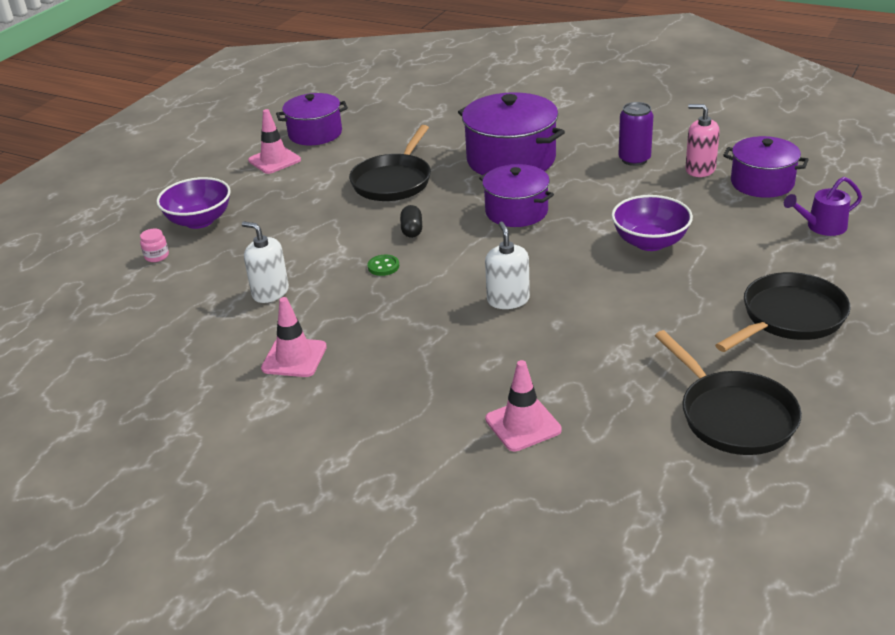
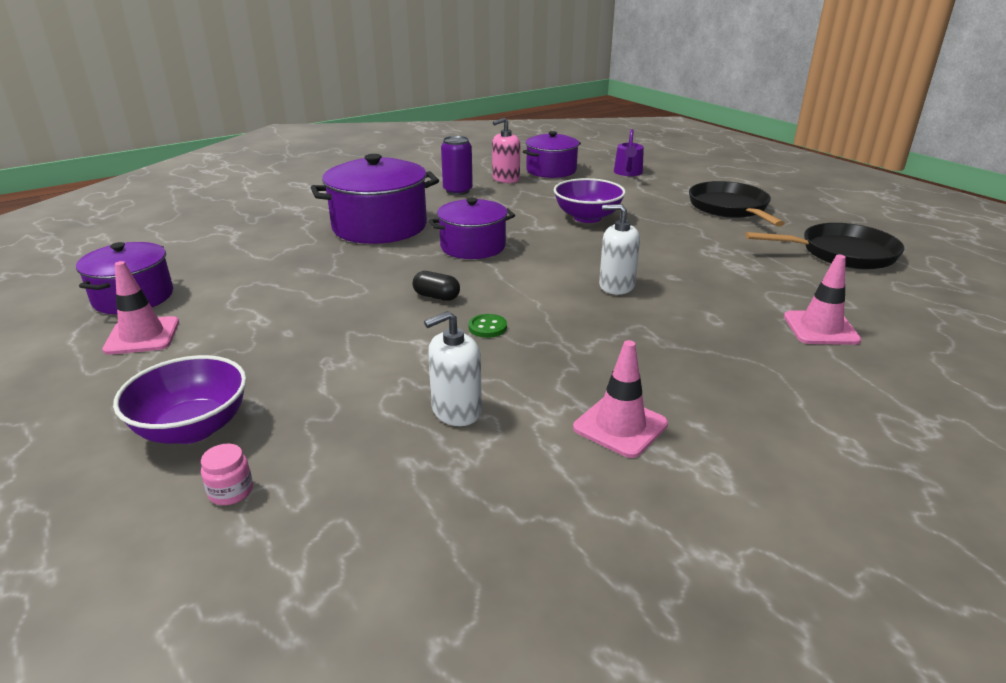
camera: 65 degrees left, 5 degrees down
black pan [349,125,431,201] -> none

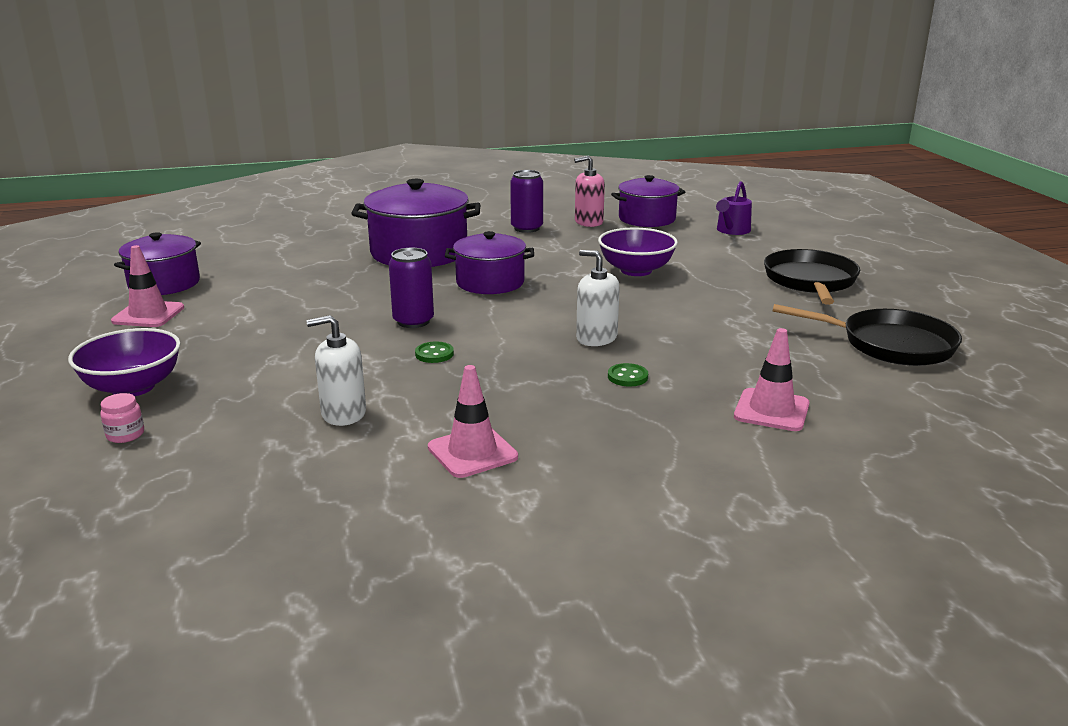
camera: 20 degrees right, 5 degrees down
black capsule [413,271,460,301] -> purple can [389,248,434,328]
none -> green button [608,363,648,387]

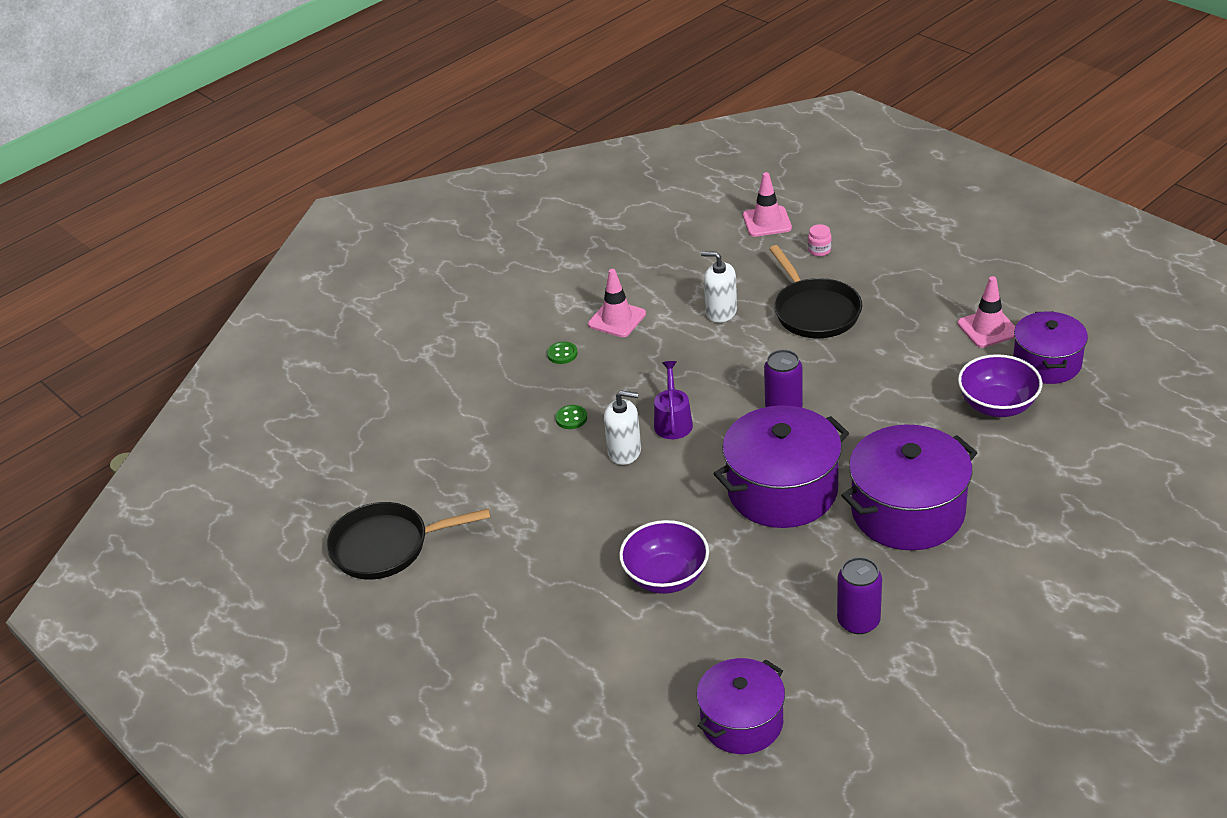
camera: 155 degrees right, 15 degrees up
purple bowl [68,328,181,396] -> purple bowl moved to [958,354,1042,417]
white soap dispenser [306,315,366,426] -> white soap dispenser turned 120 degrees counterclockwise [701,251,737,323]
green button [415,342,454,363] -> green button moved to [547,341,578,364]
purple pot [445,231,534,294] -> purple pot [713,405,849,528], size x1.54
pink soap dispenser [574,155,605,227] -> none
purple watering can [716,181,752,235] -> purple watering can moved to [654,361,693,439]
pink traffic cone [734,328,810,431] -> pink traffic cone moved to [743,172,792,237]
black pan [764,249,860,305] -> black pan moved to [769,245,862,338]

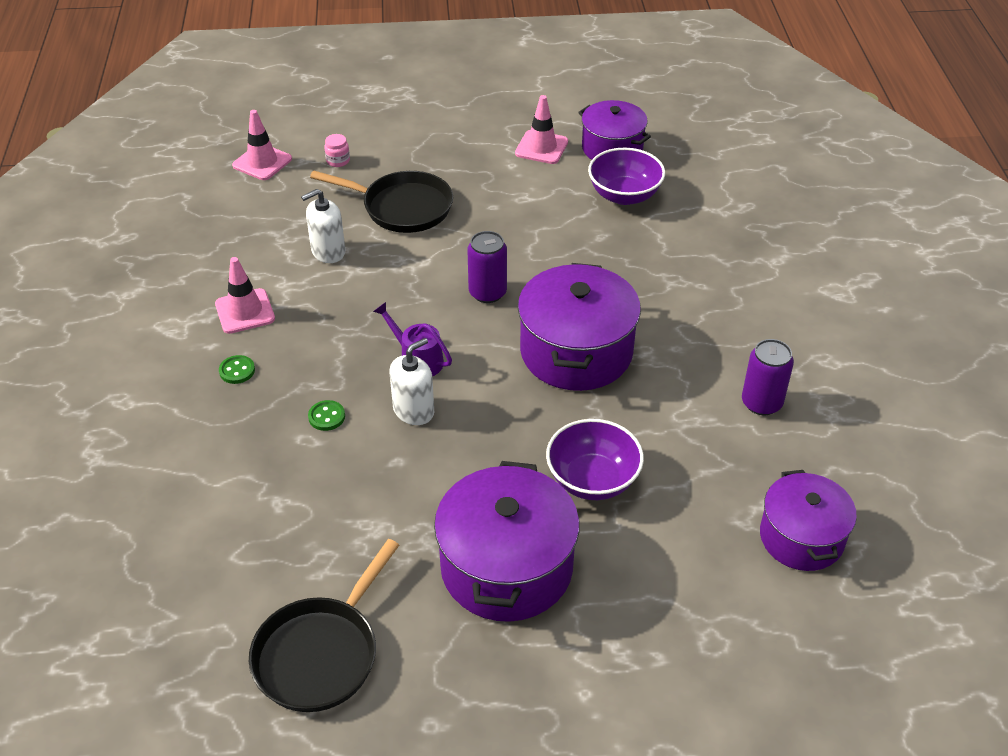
camera: 55 degrees left, 5 degrees up
purple pot [841,425,977,550] -> purple pot moved to [434,461,579,622]

